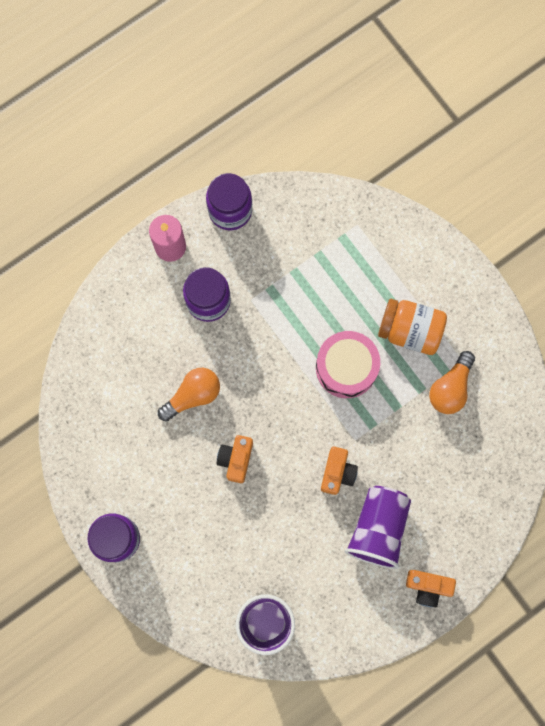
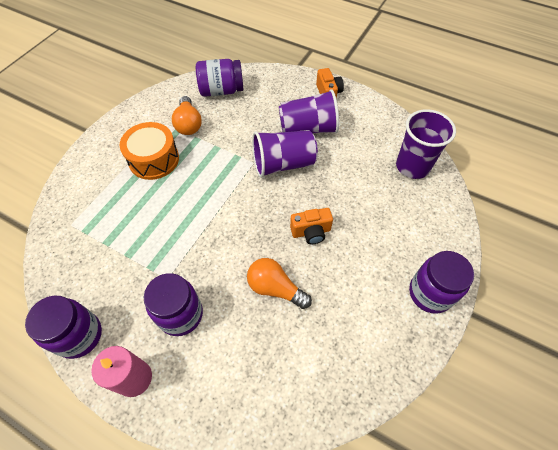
camera: 115 degrees left, 20 degrees down
pink drum [316,331,380,398] -> none
orange camera [321,447,358,495] -> purple cup [252,130,318,178]
orange jar [378,299,447,355] -> orange drum [120,122,179,180]
orange light bulb [429,351,475,414] -> orange light bulb turned 75 degrees clockwise [172,96,202,135]
none -> purple jar [196,59,243,97]

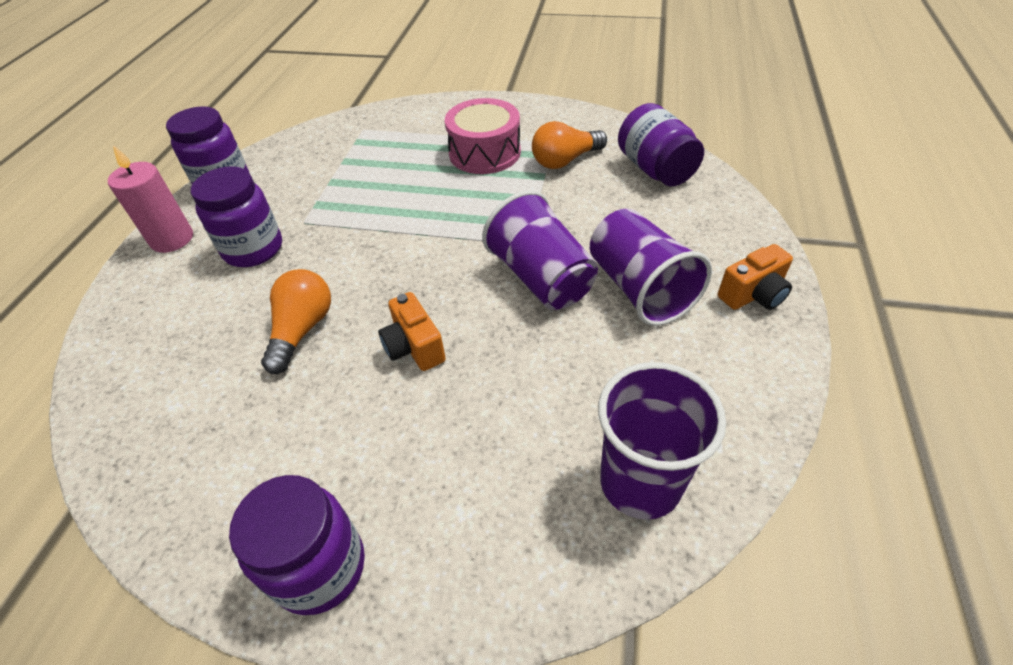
camera: 75 degrees right, 10 degrees down
orange drum [120,122,179,180] -> pink drum [445,98,521,174]

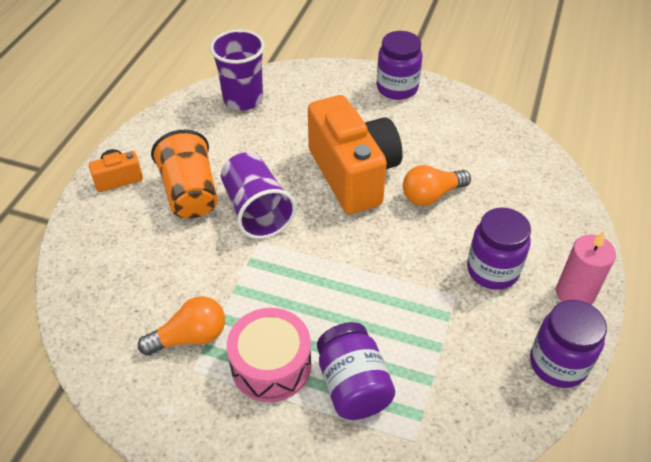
camera: 175 degrees left, 0 degrees up
orange light bulb [261,269,331,374] -> orange light bulb turned 45 degrees clockwise [403,165,471,206]
orange camera [378,292,446,371] -> orange camera [308,95,403,214], size x2.26
purple cup [590,208,712,326] -> orange cup [151,130,218,218]
purple jar [618,103,704,187] -> purple jar moved to [317,322,395,420]

